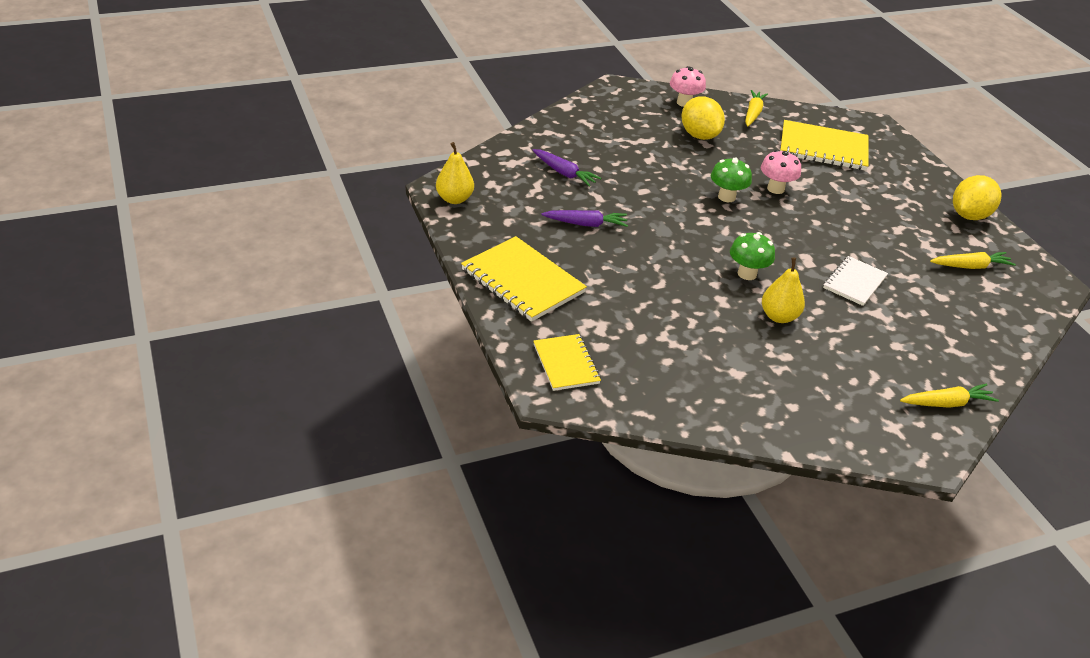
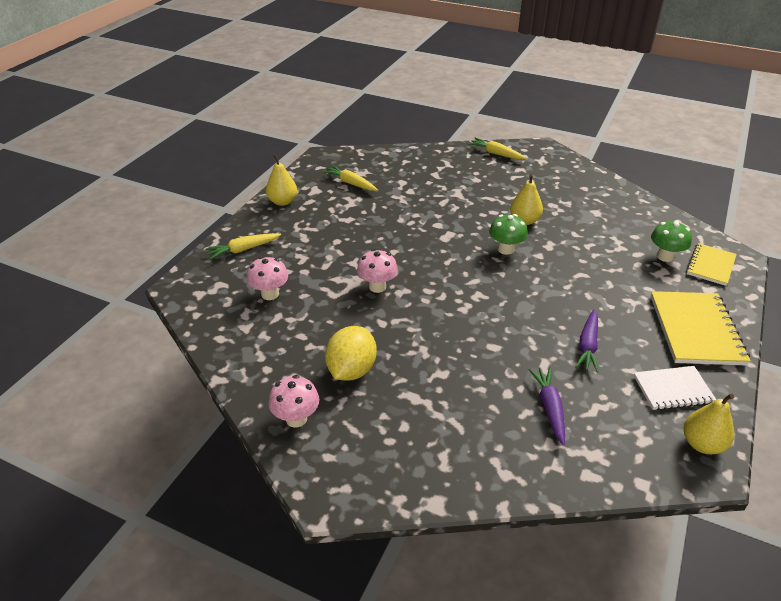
camera: 130 degrees left, 0 degrees up
purple carrot [541,210,628,227] -> purple carrot turned 120 degrees counterclockwise [575,310,599,373]
green mushroom [711,158,752,202] -> green mushroom moved to [651,220,692,262]
yellow carrot [745,90,768,126] -> yellow carrot moved to [205,233,281,259]
yellow notebook [780,120,869,171] -> pink mushroom [247,256,288,300]
white notebook [823,256,888,306] -> white notebook moved to [634,366,716,410]
yellow lemon [953,175,1002,220] -> yellow pear [266,154,297,206]

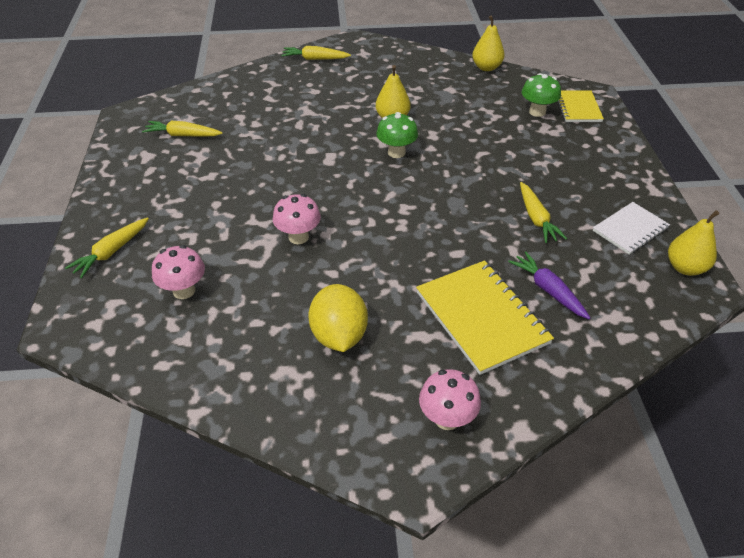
camera: 30 degrees left, 5 degrees up
yellow pear [266,154,297,206] -> yellow pear moved to [472,15,505,71]
pink mushroom [269,375,319,428] -> pink mushroom moved to [419,369,481,430]
purple carrot [575,310,599,373] -> yellow carrot [520,182,567,243]
yellow notebook [651,291,751,366] -> yellow notebook moved to [416,260,554,375]

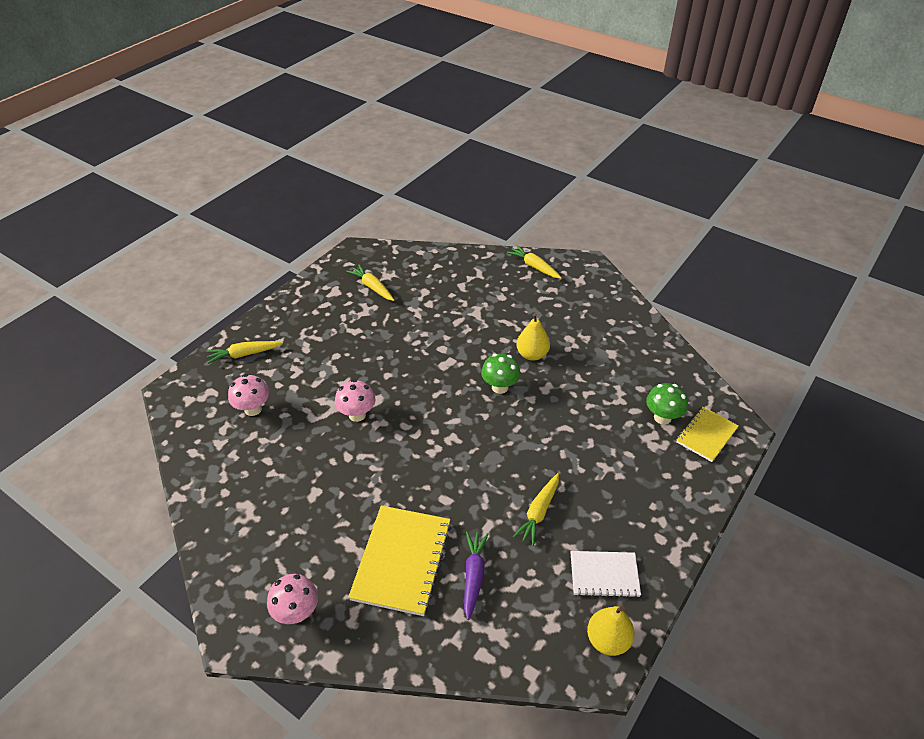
camera: 40 degrees right, 0 degrees up
yellow lemon [308,284,368,352] -> none
yellow pear [472,15,505,71] -> none

